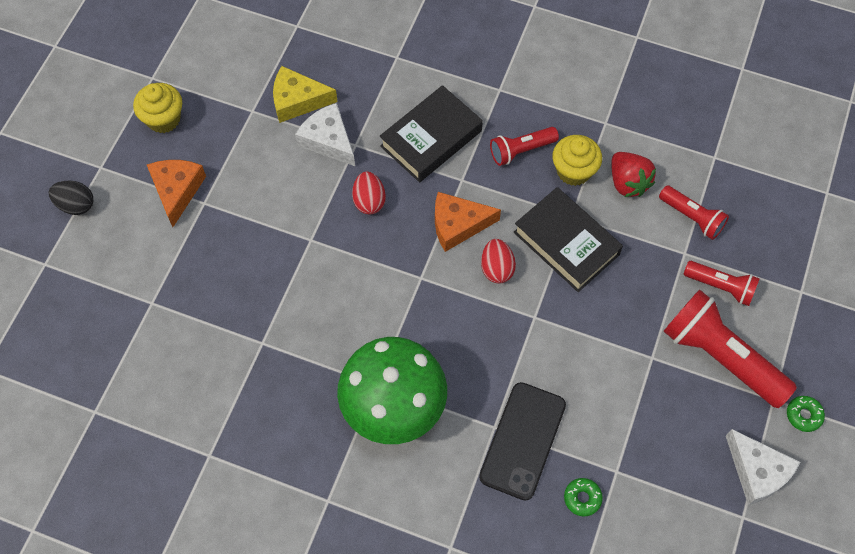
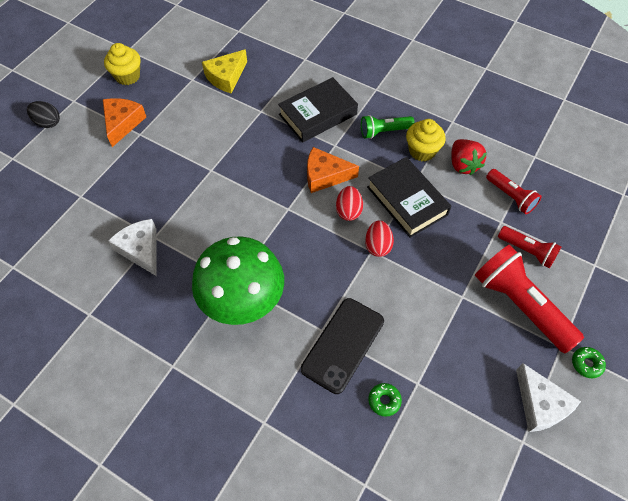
camera: 10 degrees right, 5 degrees down
yellow cheese [273,66,338,123] -> yellow cheese turned 60 degrees counterclockwise [202,49,247,94]
white cheese [295,103,355,166] -> white cheese moved to [108,219,157,276]
red egg [352,171,386,214] -> red egg moved to [365,220,394,257]
red flashlight [490,127,559,166] -> green flashlight [361,115,415,139]

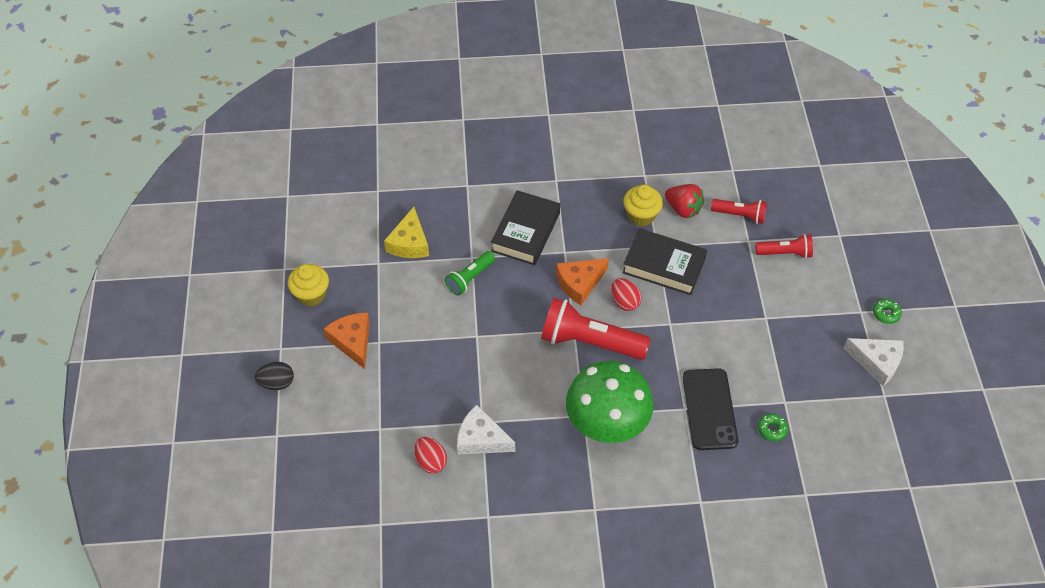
camera: 35 degrees left, 5 degrees down
green flashlight [361,115,415,139] -> green flashlight moved to [445,251,495,296]
red egg [365,220,394,257] -> red egg moved to [414,437,447,474]
red flashlight [475,245,584,353] -> red flashlight moved to [541,298,651,360]

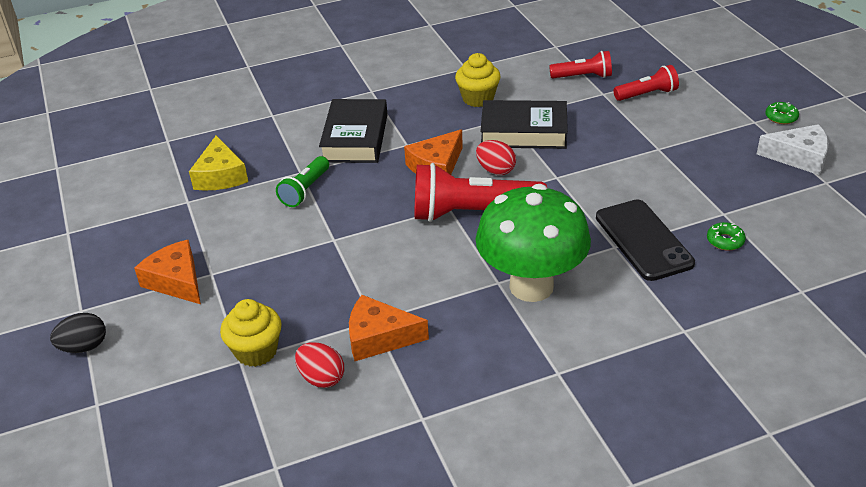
camera: 15 degrees left, 15 degrees down
yellow cupcake [288,264,329,307] -> yellow cupcake moved to [220,299,282,367]
white cheese [457,405,515,455] -> orange cheese [349,295,429,361]
red strawberry [665,184,704,218] -> none

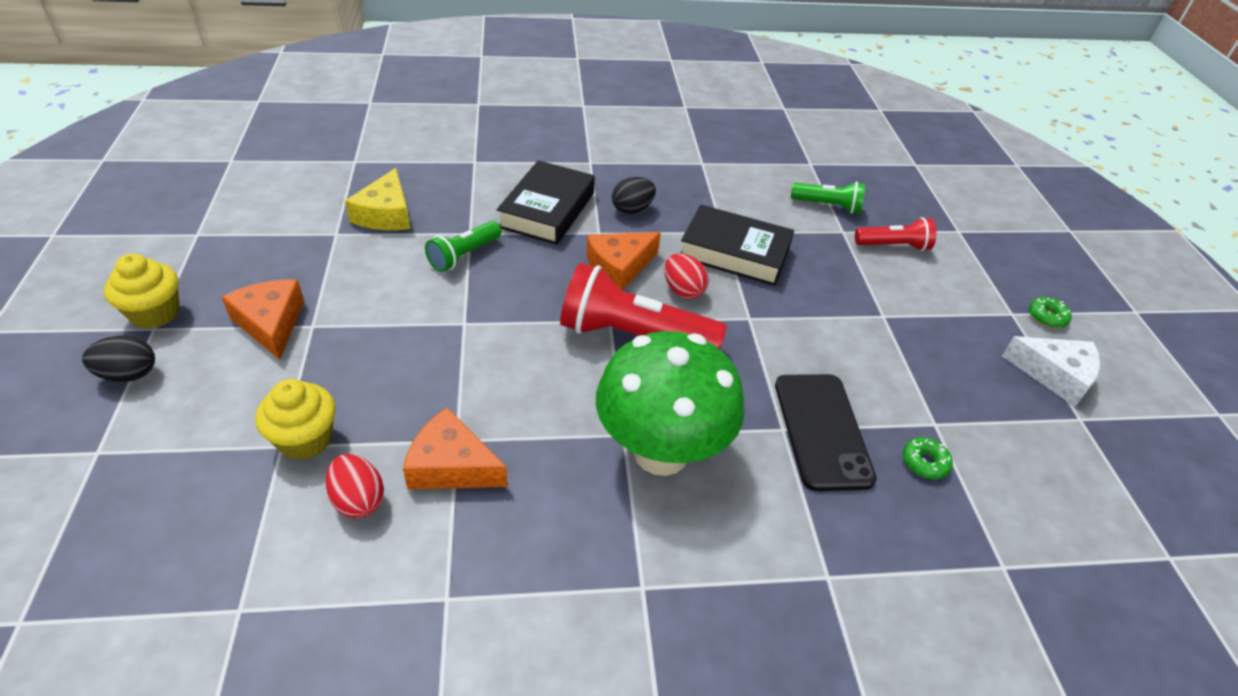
camera: 10 degrees right, 5 degrees up
yellow cupcake [455,53,501,107] -> yellow cupcake moved to [104,254,179,329]
red flashlight [549,51,612,78] -> green flashlight [791,182,865,214]
none -> black egg [612,177,656,214]

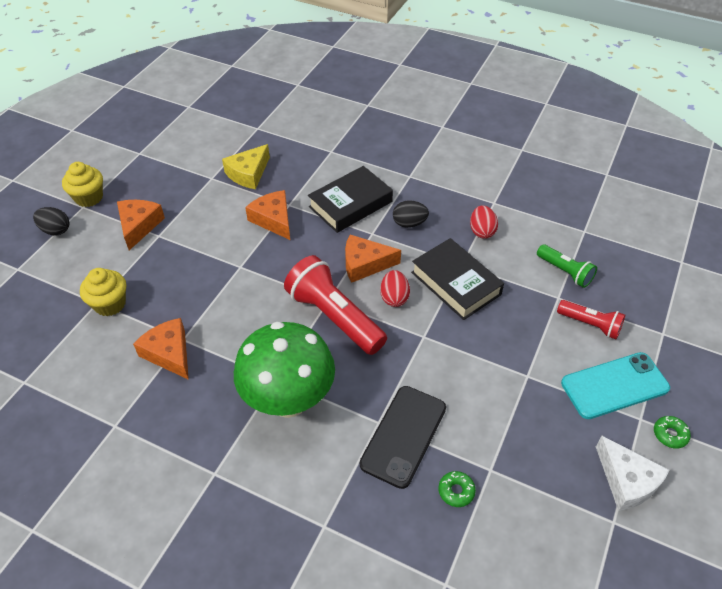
camera: 35 degrees right, 5 degrees up
red egg [326,454,384,518] -> red egg moved to [470,205,498,239]
green flashlight [425,221,502,272] -> orange cheese [245,190,290,240]
none -> turquoise phone [561,352,670,419]

